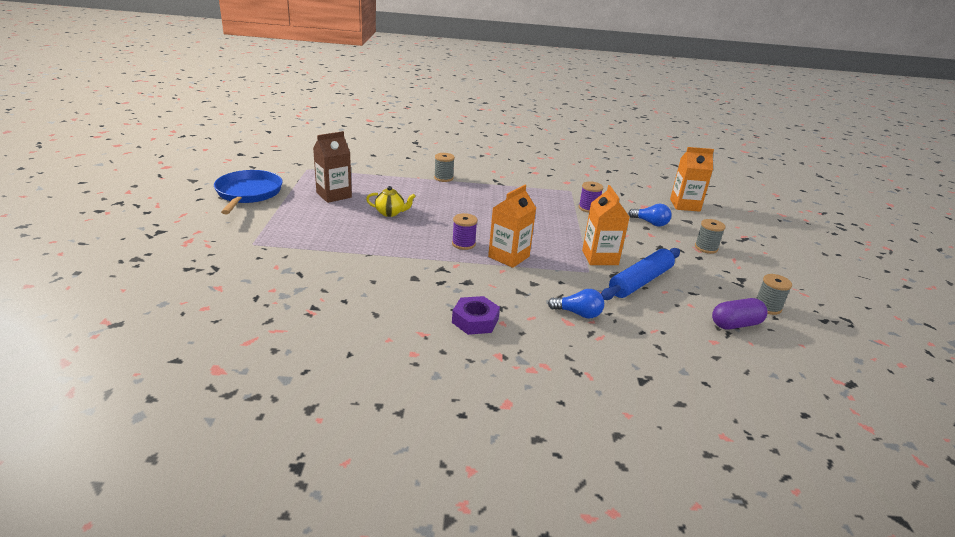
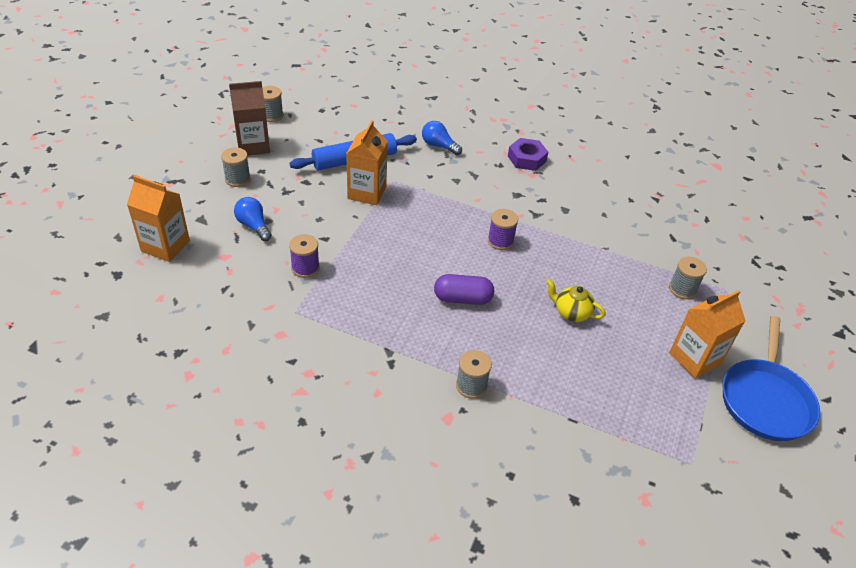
camera: 160 degrees left, 15 degrees up
brown carton [313,131,352,203] -> brown carton moved to [229,81,270,155]
orange carton [488,185,536,268] -> orange carton moved to [669,290,746,379]
purple capsule [712,298,767,329] -> purple capsule moved to [434,274,494,305]
none -> grey spool [669,256,707,299]

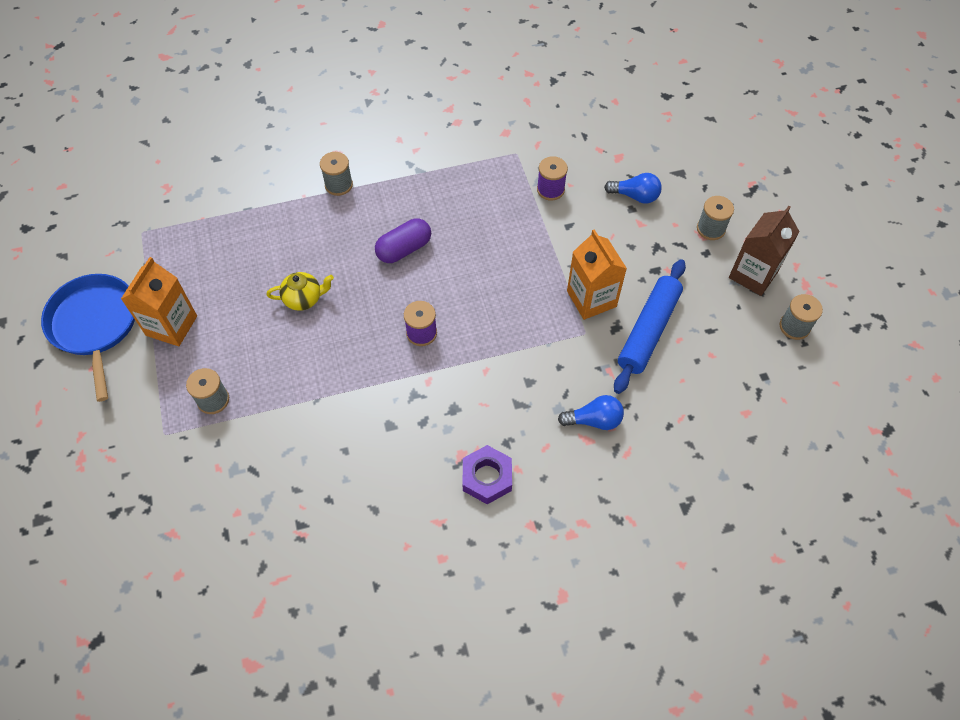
camera: 145 degrees right, 15 degrees up
orange carton [127,175,190,262] -> none

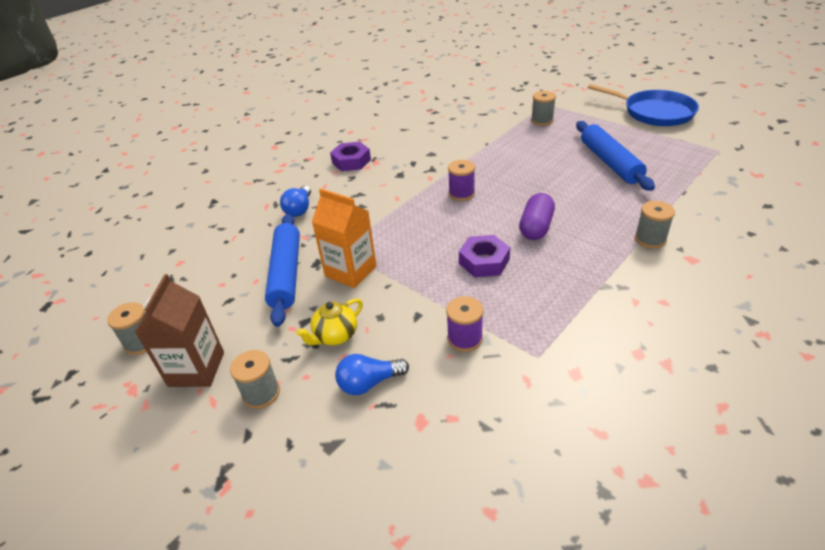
camera: 150 degrees right, 20 degrees down
orange carton [121,257,197,346] -> none
yellow teapot [266,272,334,311] -> yellow teapot moved to [296,298,363,345]
blue light bulb [558,395,624,430] -> blue light bulb turned 45 degrees counterclockwise [280,185,311,217]
none -> purple nut [459,235,510,277]
none -> blue rolling pin [576,121,655,191]

